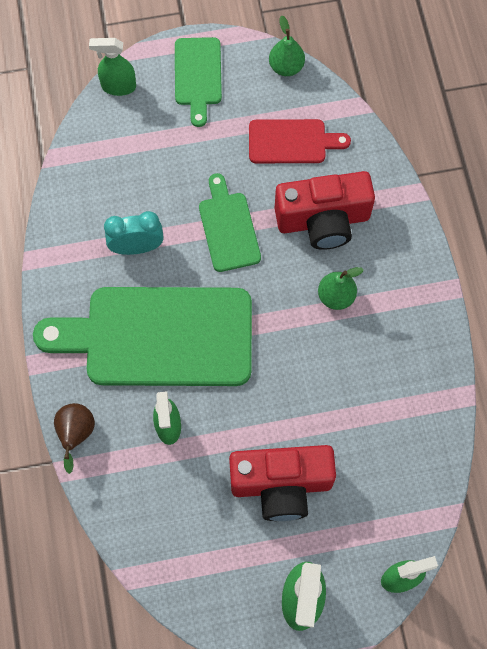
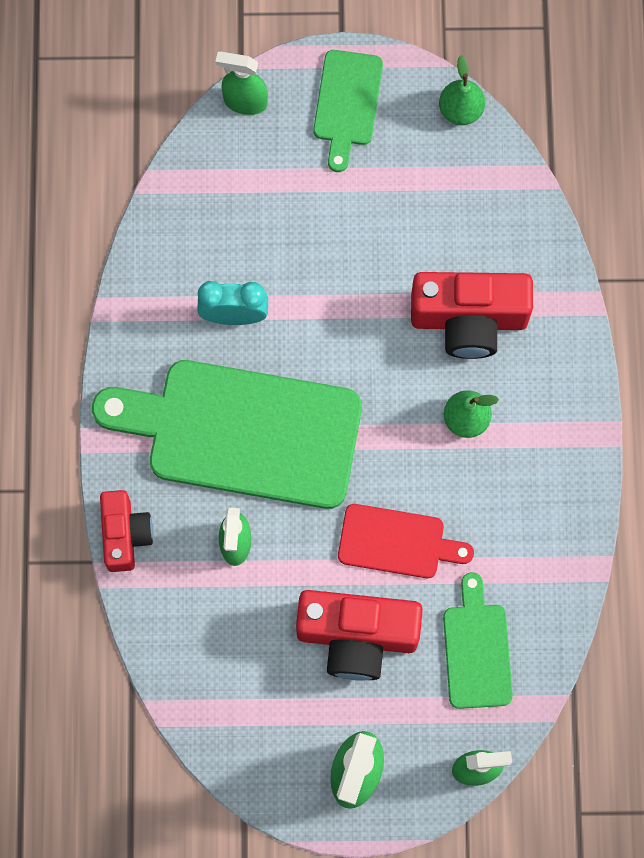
camera: 10 degrees right, 5 degrees up
brown pear [54,403,95,474] -> red camera [100,490,153,572]
green cutting board [199,173,261,272] -> green cutting board moved to [443,572,513,709]
red cutting board [249,119,351,163] -> red cutting board moved to [338,504,474,578]

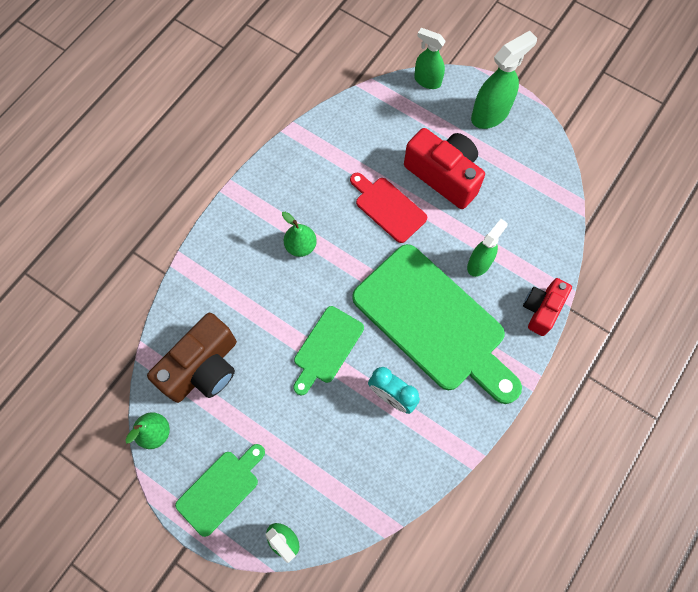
camera: 145 degrees left, 5 degrees down
red camera [411,272,533,359] -> none
green cutting board [443,572,513,709] -> green cutting board moved to [293,306,364,395]
none -> brown camera [147,313,237,403]

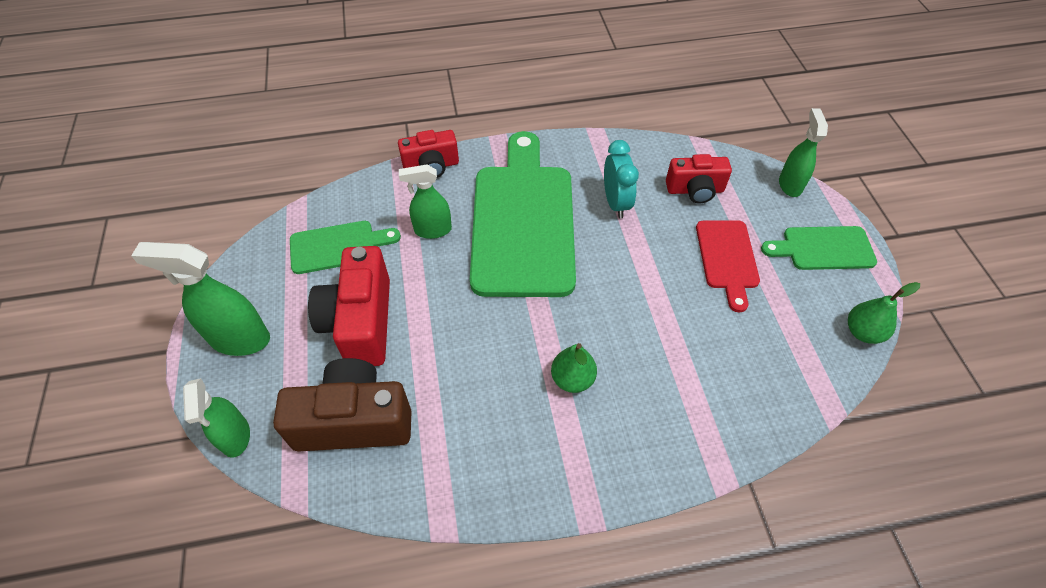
camera: 135 degrees left, 15 degrees down
brown camera [147,313,237,403] -> brown camera moved to [273,358,412,452]
green cutting board [293,306,364,395] -> green cutting board moved to [290,221,401,274]
red cutting board [350,173,427,243] -> red cutting board moved to [696,220,760,312]
none -> red camera [666,154,732,204]

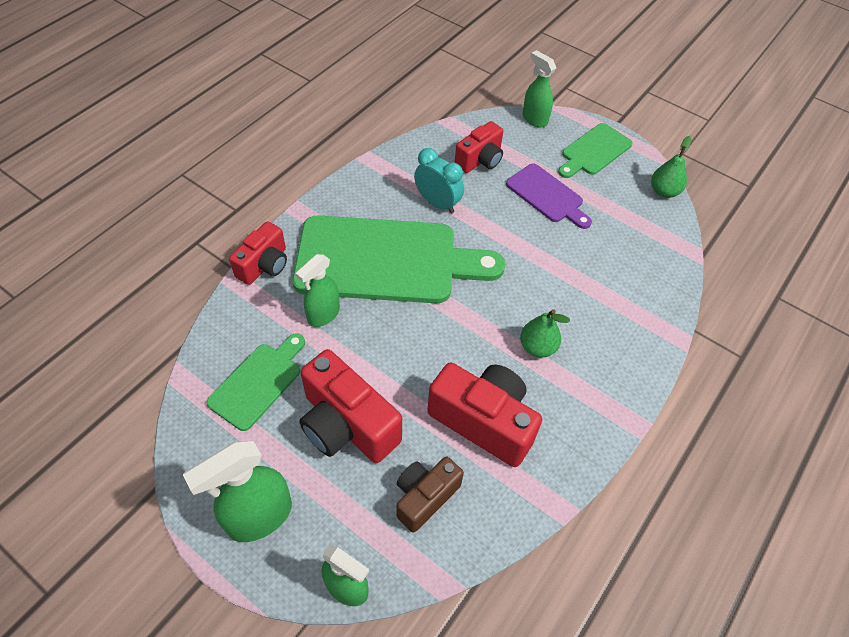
camera: 45 degrees left, 0 degrees up
brown camera [273,358,412,452] -> brown camera [397,456,464,533], size x0.63
green cutting board [470,131,576,297] -> green cutting board turned 135 degrees clockwise [292,215,505,303]
red cutting board [696,220,760,312] -> purple cutting board [506,164,592,229]
none -> red camera [427,362,542,467]

